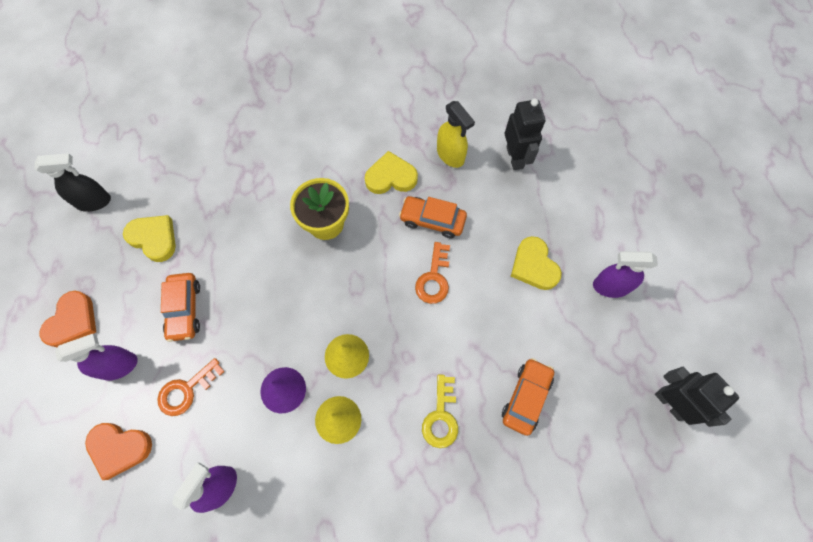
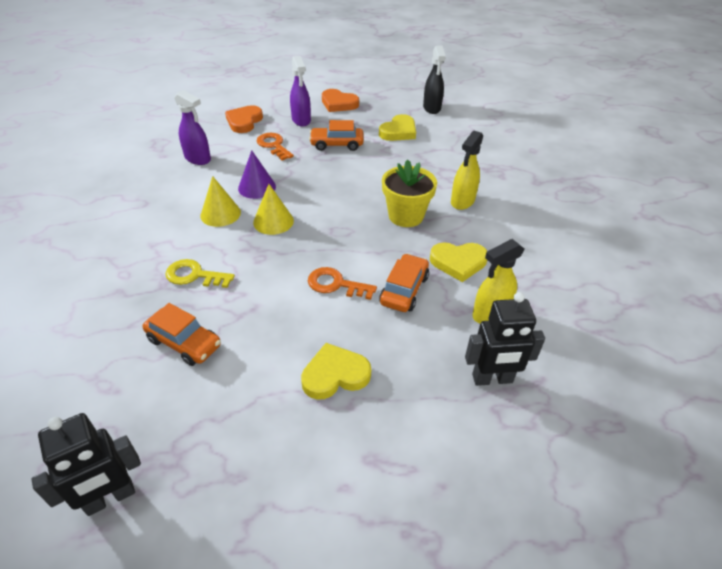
camera: 95 degrees right, 25 degrees down
yellow heart [365,151,418,194] -> yellow heart turned 90 degrees clockwise [430,242,487,282]
purple spray bottle [593,251,658,298] -> none
none -> yellow spray bottle [451,131,483,210]

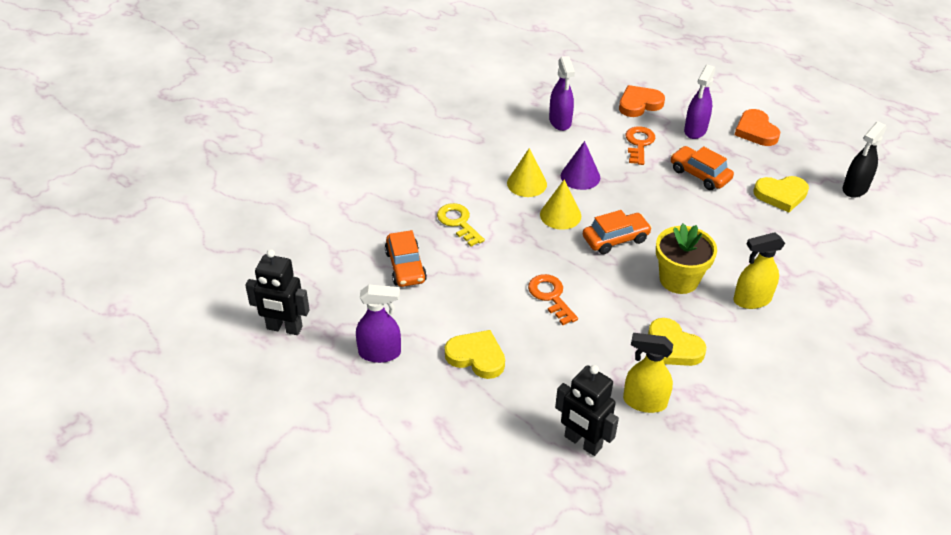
camera: 45 degrees right, 0 degrees up
orange car [379,253,429,312] -> orange car moved to [583,210,652,254]
none -> purple spray bottle [356,285,401,363]

